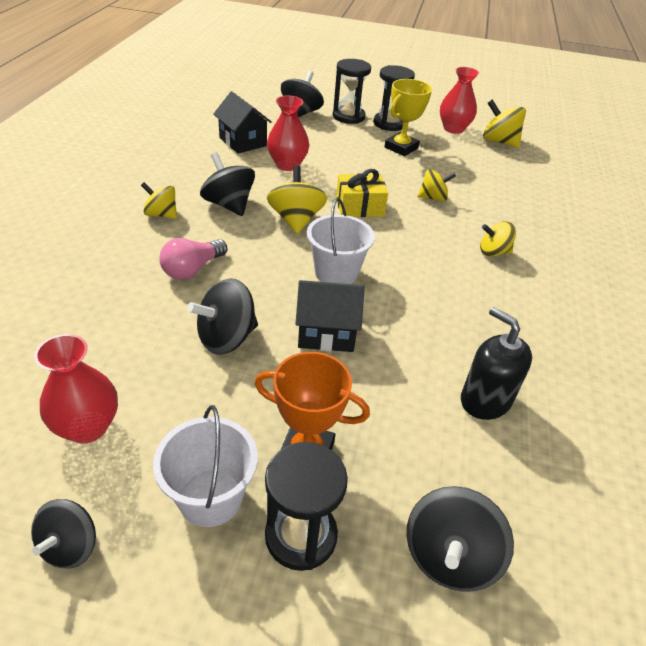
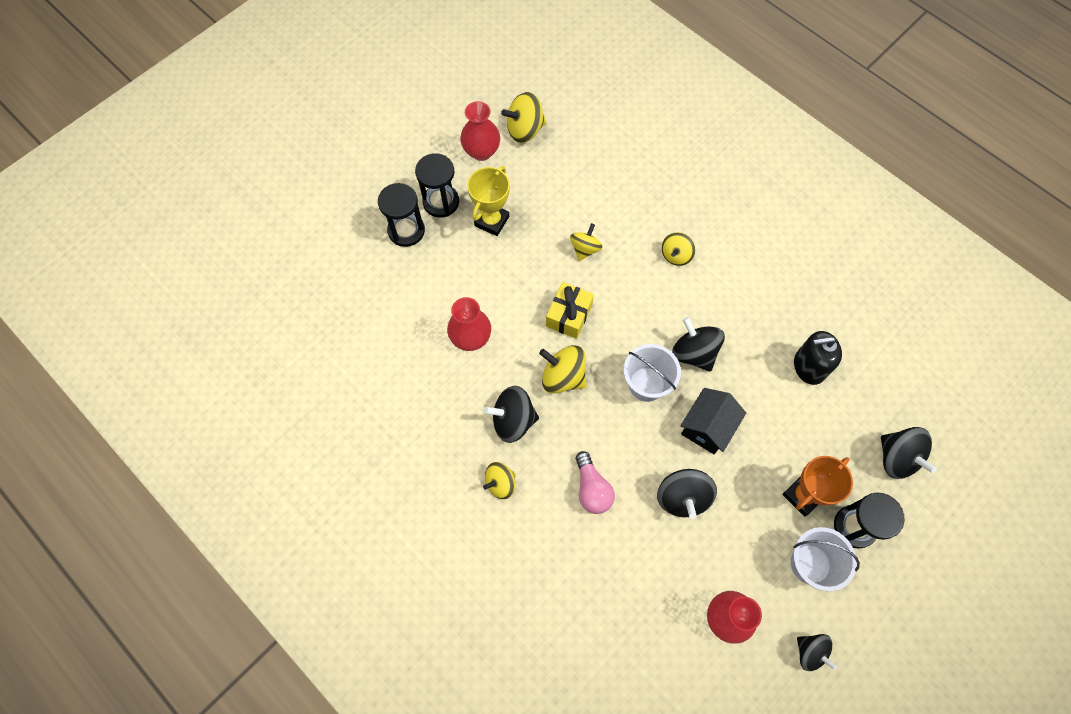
camera: 55 degrees left, 25 degrees up
black house [213,91,272,154] -> none
black spinning top [281,71,324,117] -> black spinning top moved to [672,317,725,371]
yellow trophy [385,79,432,156] -> yellow trophy turned 45 degrees clockwise [467,166,510,236]

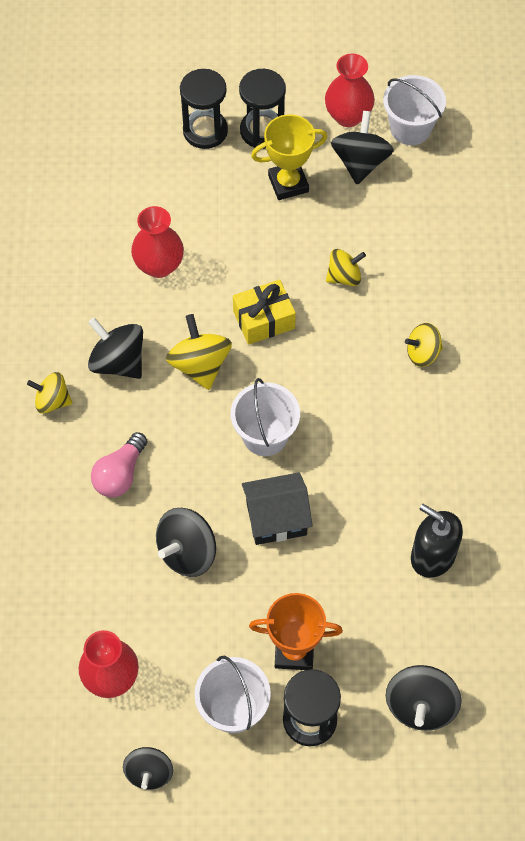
camera: 45 degrees right, 5 degrees down
yellow spinning top [501,92,546,143] -> white bucket [383,75,446,145]
black spinning top [672,317,725,371] -> black spinning top moved to [331,111,394,184]

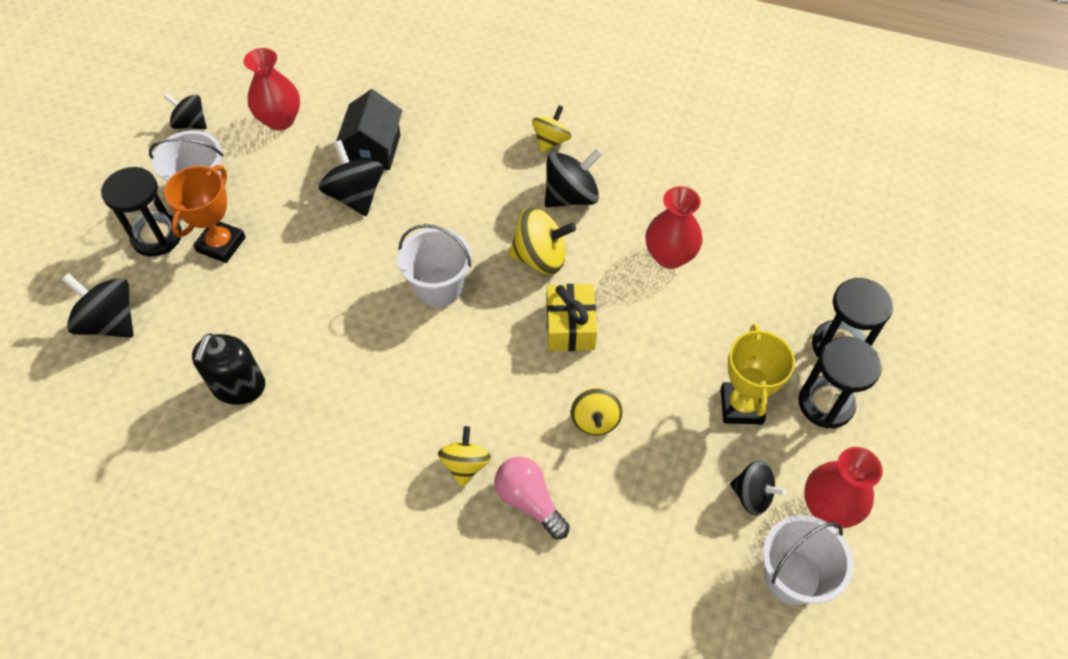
camera: 110 degrees right, 5 degrees down
pink light bulb [91,432,147,497] -> pink light bulb moved to [495,457,570,539]
black house [242,472,313,545] -> black house moved to [336,89,403,170]
black spinning top [331,111,394,184] -> black spinning top [730,460,786,515], size x0.66
black soap dispenser [411,504,463,578] -> black soap dispenser turned 135 degrees clockwise [192,333,265,405]

